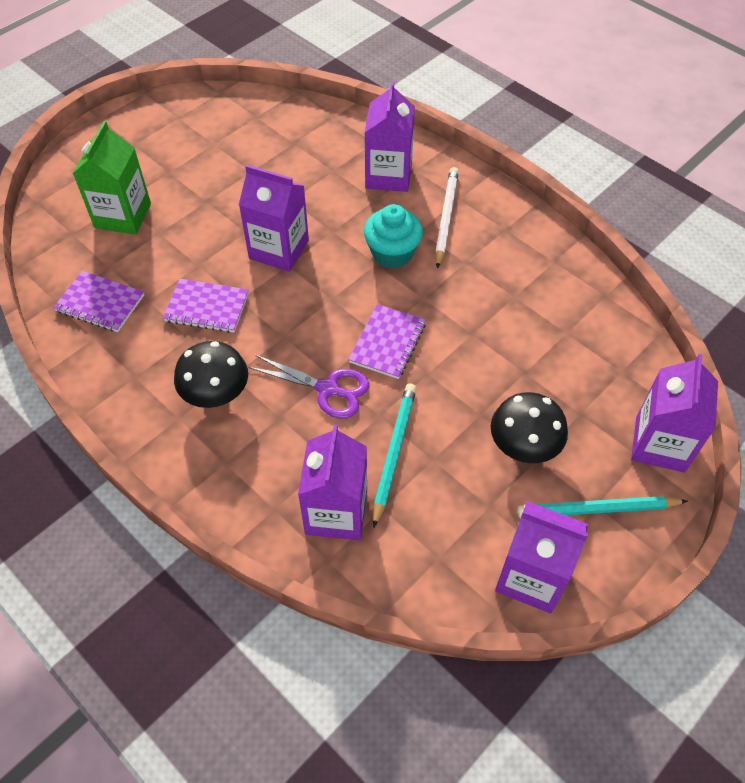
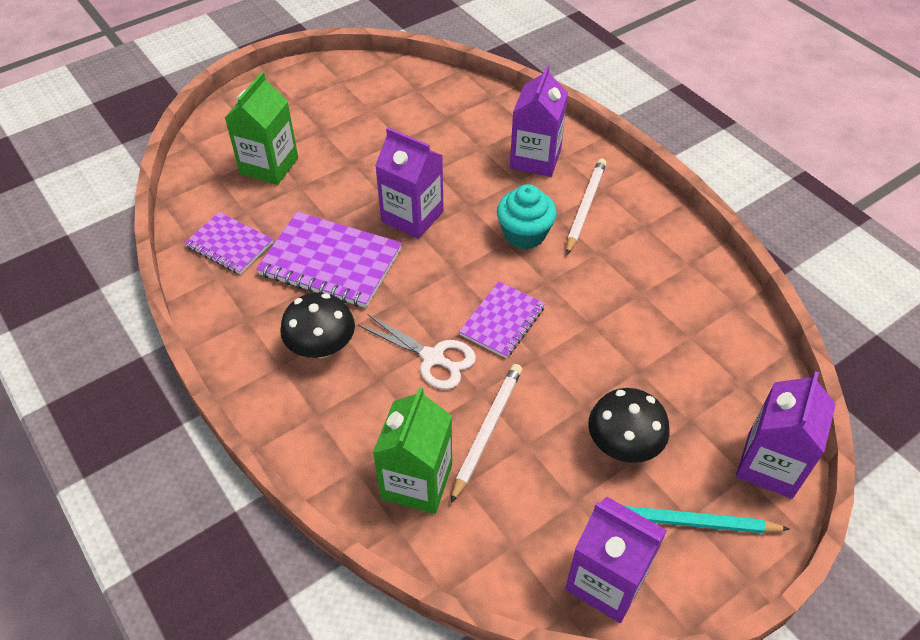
camera: 10 degrees right, 5 degrees down
purple notebook [163,279,249,333] -> purple notebook [256,212,402,308], size x1.63
purple scissors [248,355,369,419] -> white scissors [358,314,476,390]
purple carton [298,425,367,541] -> green carton [373,387,452,514]
turquoise pencil [373,384,416,528] -> white pencil [451,364,522,503]

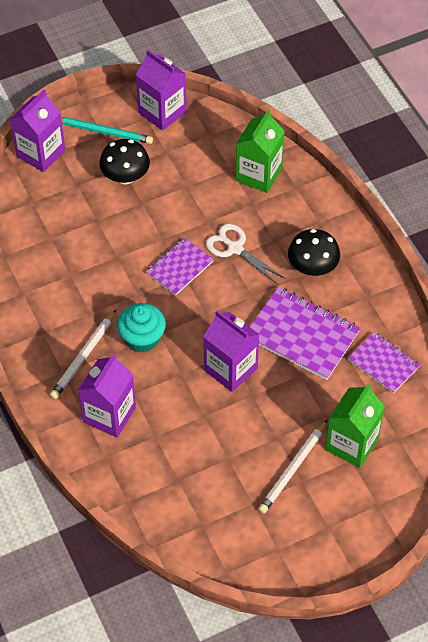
camera: 170 degrees left, 5 degrees up
white pencil [451,364,522,503] -> white pencil moved to [258,419,328,514]

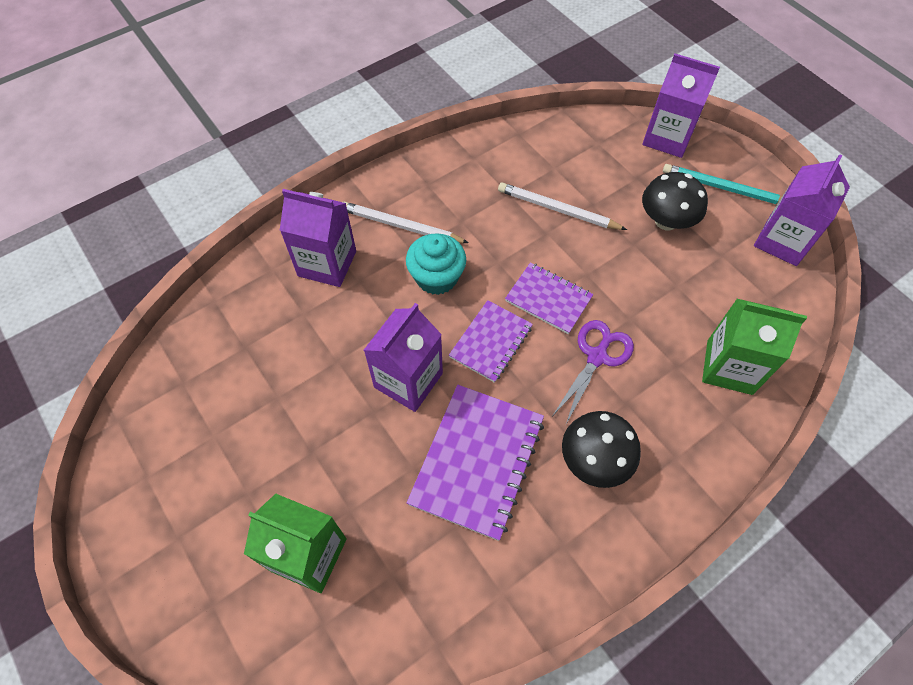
camera: 80 degrees right, 5 degrees up
turquoise pencil [61,117,153,144] -> turquoise pencil turned 105 degrees clockwise [663,164,782,204]
white scissors [206,224,285,285] -> purple scissors [553,320,634,426]
white pencil [258,419,328,514] -> white pencil moved to [498,183,627,230]
purple notebook [348,332,420,394] -> purple notebook moved to [449,300,533,383]

